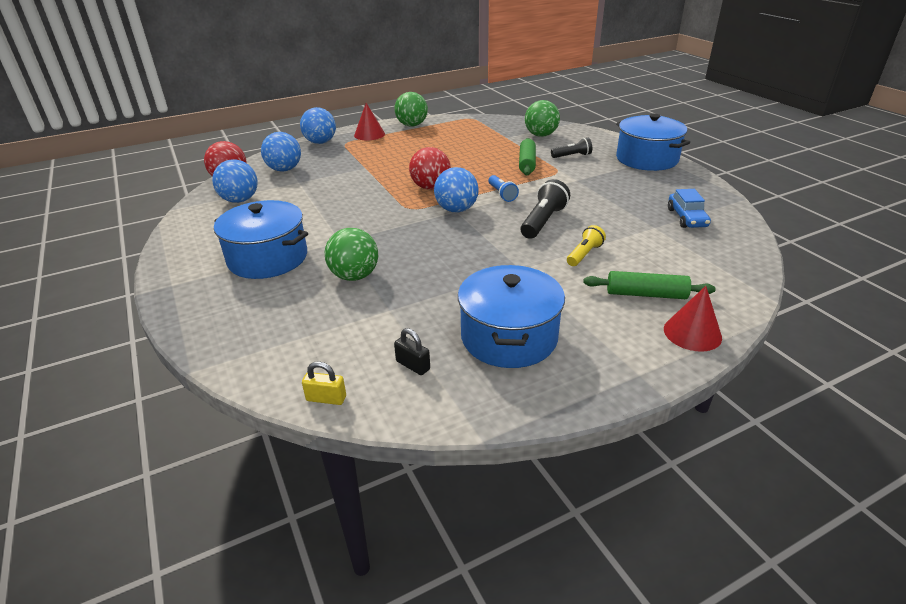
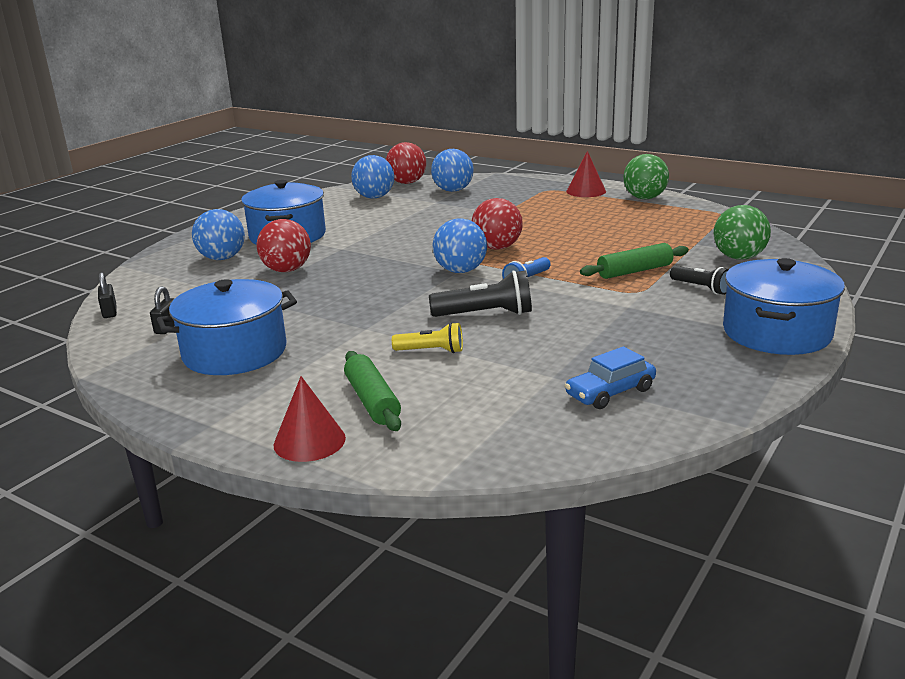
camera: 60 degrees right, 10 degrees down
blue ball [300,107,336,144] -> blue ball moved to [192,209,245,260]
yellow padlock [302,362,346,405] -> black padlock [98,272,117,318]
green ball [325,228,378,281] -> red ball [257,219,311,272]

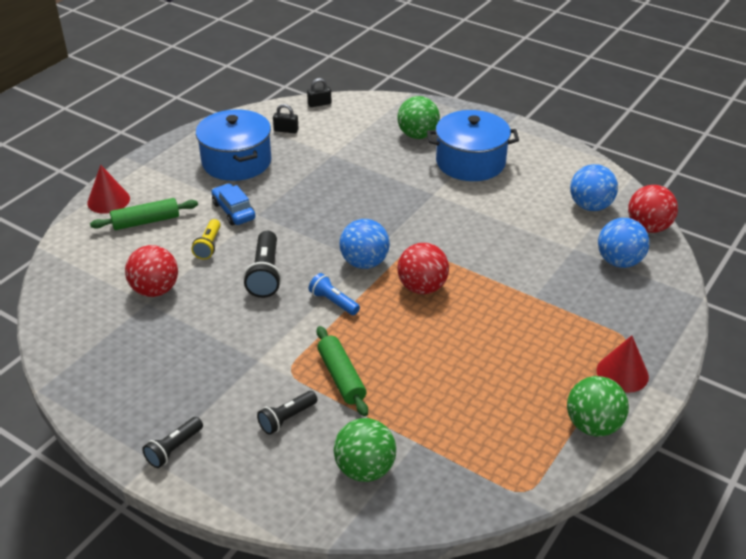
camera: 90 degrees right, 15 degrees up
blue ball [192,209,245,260] -> green ball [397,96,440,139]
red ball [257,219,311,272] -> red ball moved to [125,245,178,297]
blue car [565,346,656,409] -> blue car moved to [211,183,256,225]
blue pot [723,258,845,355] -> black flashlight [142,417,203,468]

